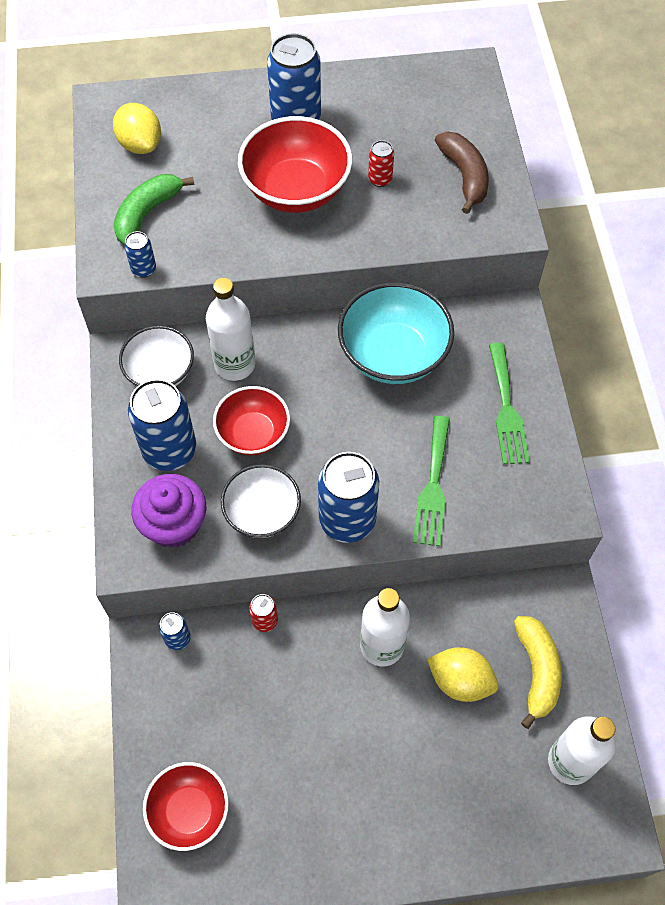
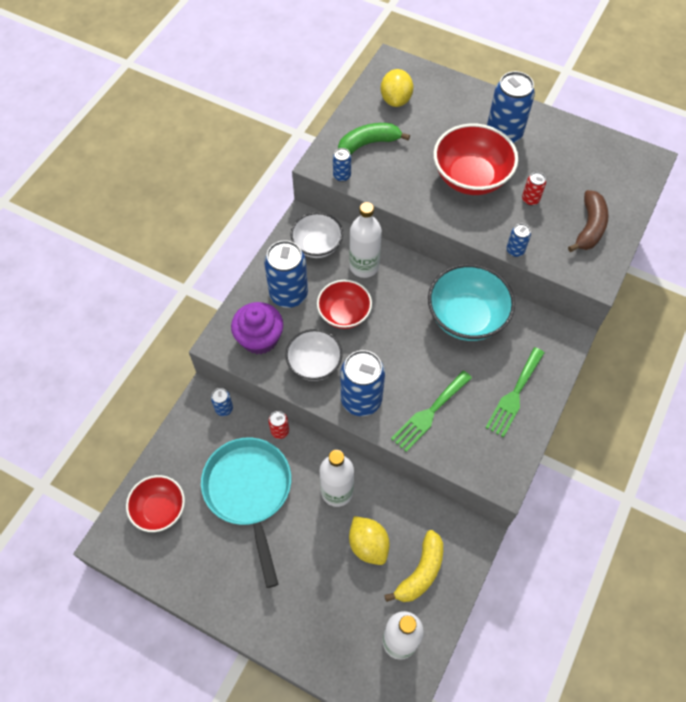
camera: 35 degrees right, 0 degrees up
none -> turquoise pan [201,438,291,588]
none -> blue can [506,224,531,257]

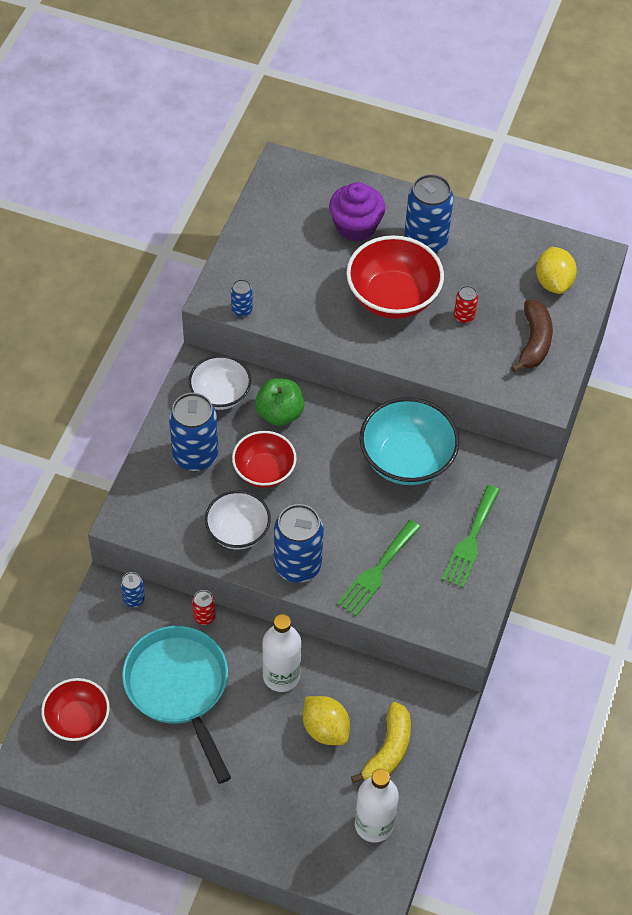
camera: 10 degrees left, 5 degrees down
purple cupcake [231,302,283,355] -> purple cupcake moved to [329,182,385,242]
green banana [338,123,410,154] -> none
white bottle [349,202,382,278] -> green apple [255,378,304,426]
yellow lemon [381,69,413,107] -> yellow lemon moved to [536,247,577,294]
blue can [506,224,531,257] -> none

